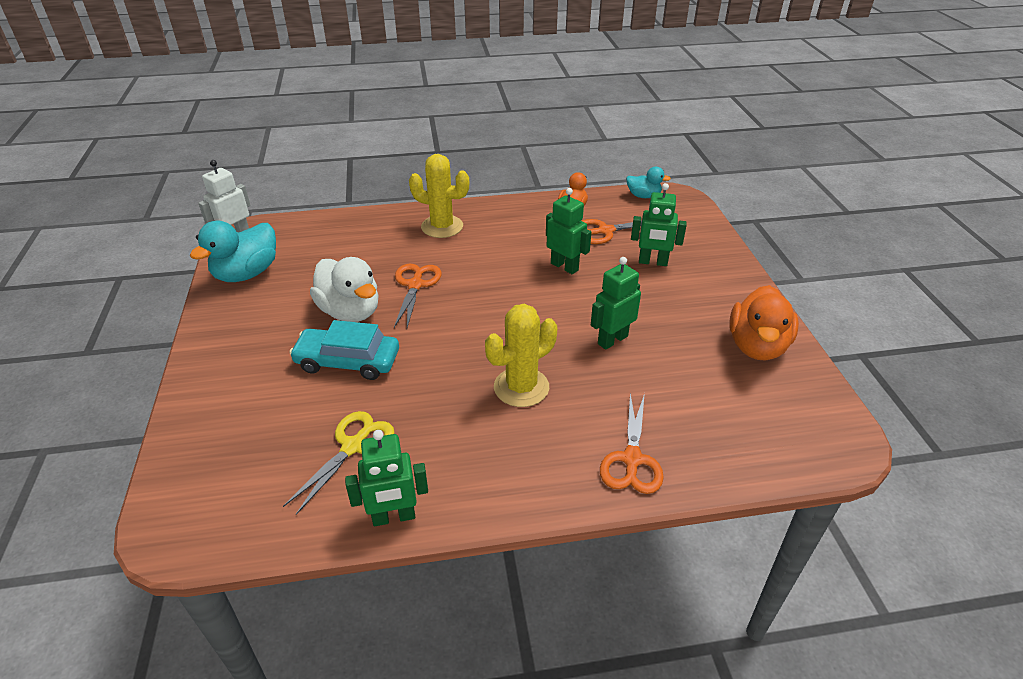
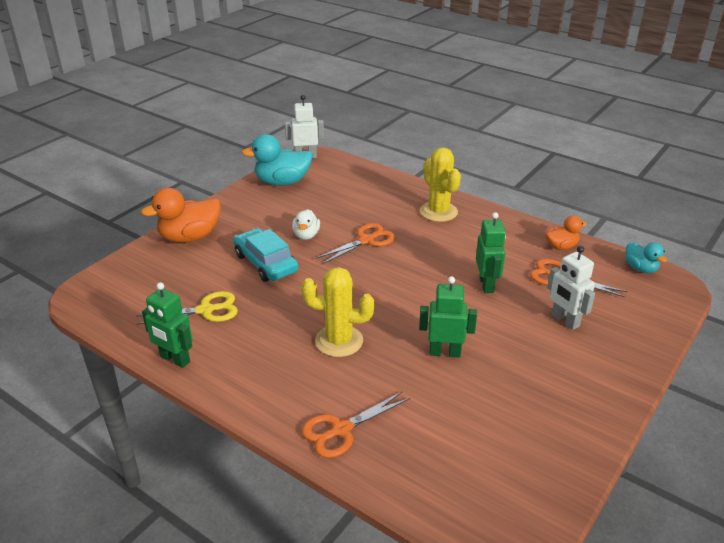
camera: 45 degrees right, 5 degrees down
white duck [310,257,379,322] -> white duck [292,209,320,240], size x0.56
green robot [631,183,687,266] -> white robot [547,246,595,330]
orange duck [729,285,799,360] -> orange duck moved to [141,188,221,242]

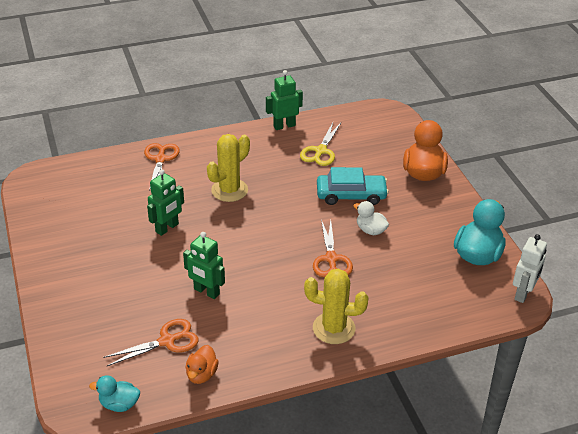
camera: 125 degrees right, 5 degrees up
white robot [547,246,595,330] -> none

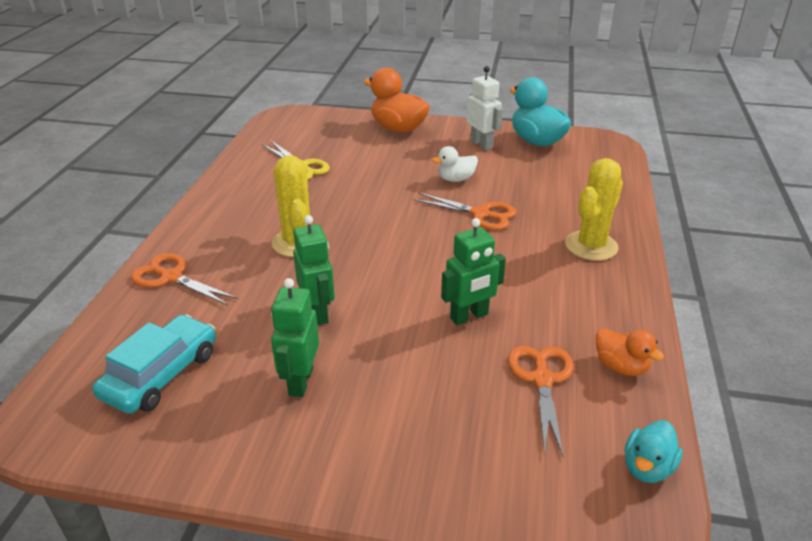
camera: 60 degrees left, 5 degrees down
green robot [266,70,303,130] -> green robot moved to [271,278,319,397]
turquoise car [317,167,389,205] -> turquoise car moved to [92,314,216,414]
white robot [513,234,547,303] -> white robot moved to [466,66,503,150]

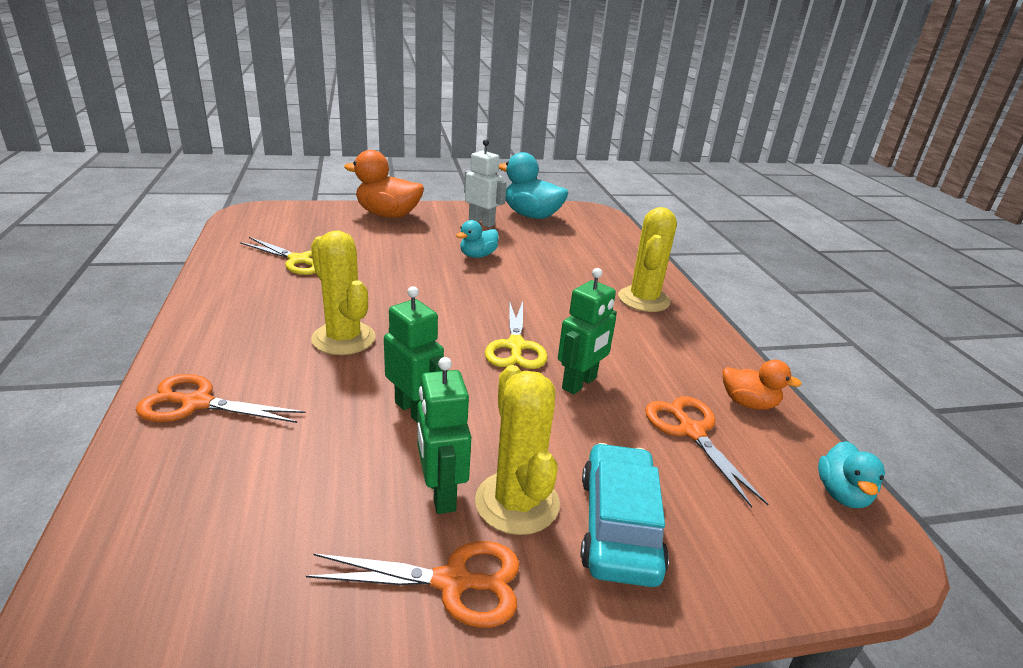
camera: 25 degrees left, 5 degrees down
turquoise car [92,314,216,414] -> turquoise car moved to [580,443,669,587]
orange scissors [413,193,516,230] -> orange scissors moved to [306,541,520,628]
white duck [432,146,478,182] -> turquoise duck [456,220,499,258]
none -> yellow cactus [475,365,560,535]
none -> yellow scissors [485,301,548,369]

